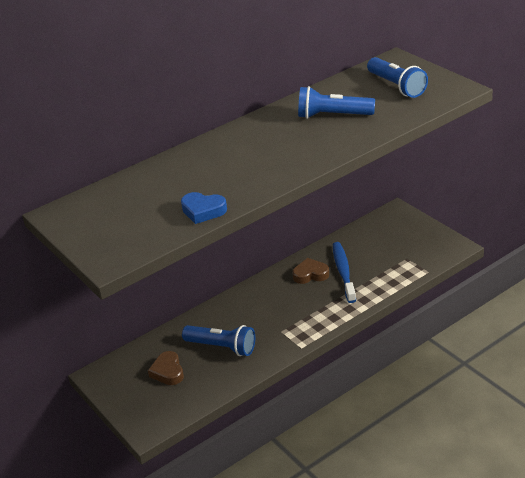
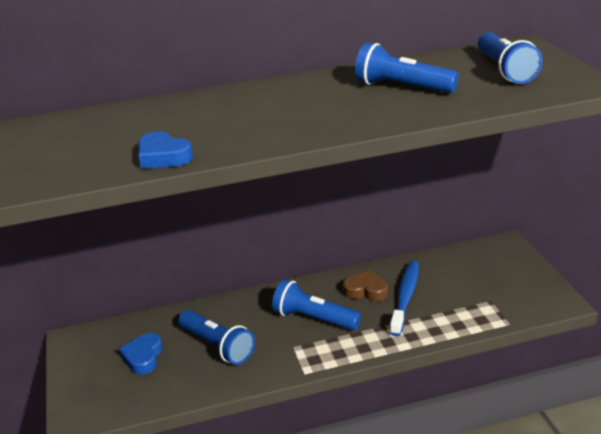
camera: 20 degrees right, 5 degrees down
brown heart [148,351,184,385] -> blue heart [119,333,163,375]
none -> blue flashlight [272,279,361,330]

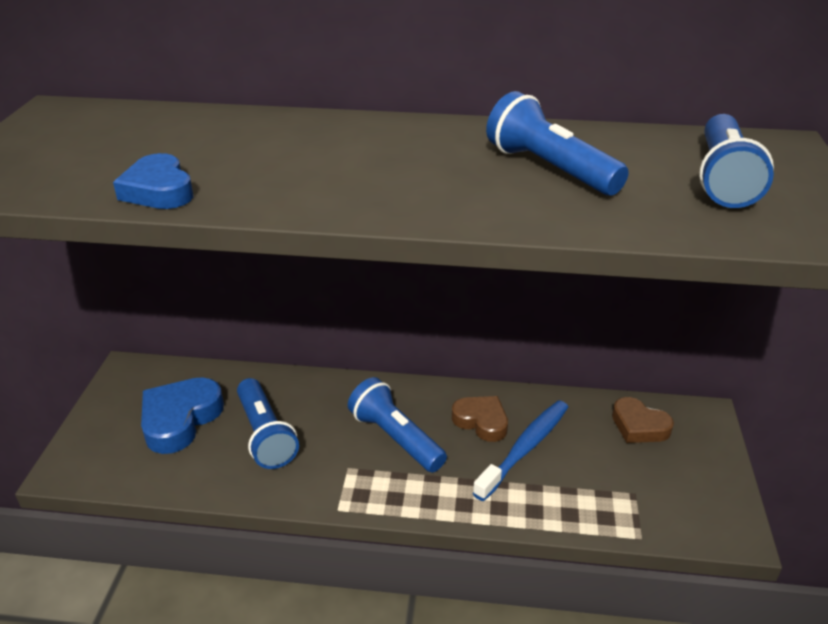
camera: 20 degrees right, 5 degrees up
blue heart [119,333,163,375] -> blue heart [141,377,224,454], size x1.53
none -> brown heart [612,397,674,443]

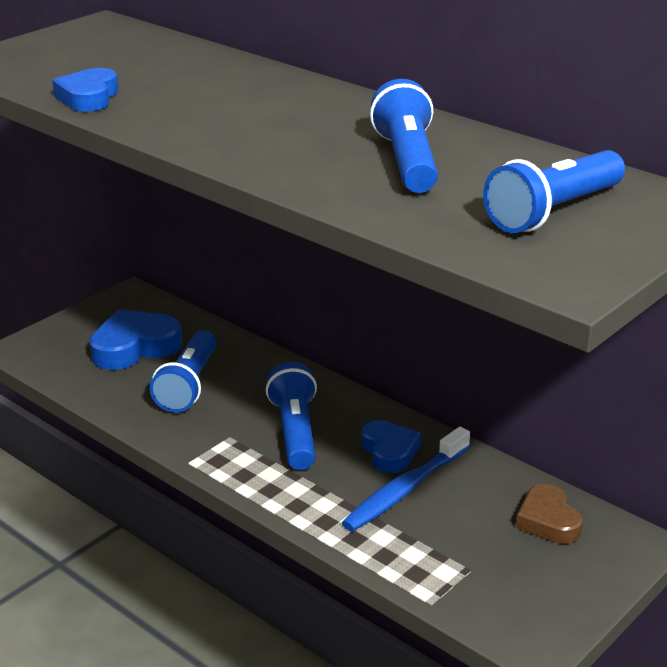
camera: 35 degrees right, 5 degrees down
brown heart [452,396,508,442] -> blue heart [361,420,421,473]
blue toothbrush [473,400,568,501] -> blue toothbrush turned 150 degrees clockwise [342,427,470,531]

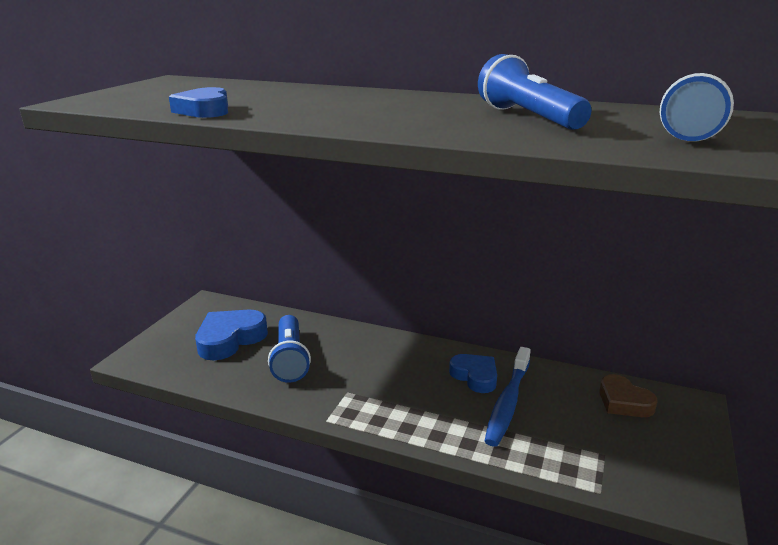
camera: 20 degrees left, 5 degrees down
blue flashlight [266,362,317,470] -> none

